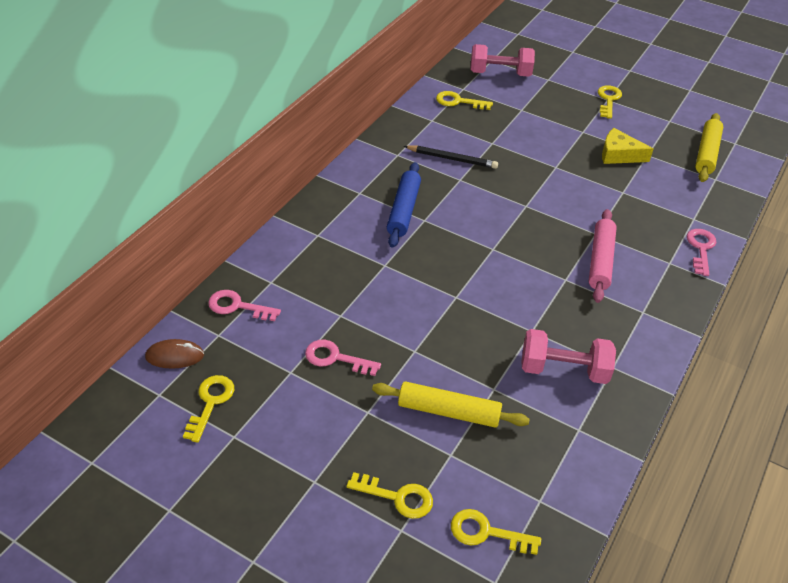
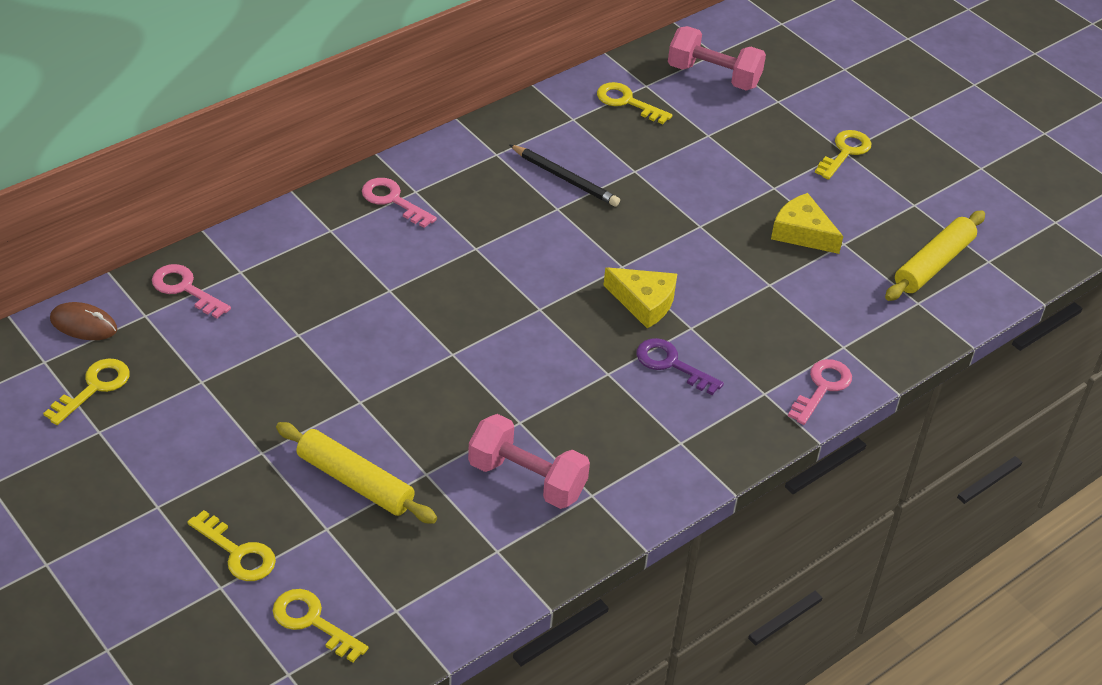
camera: 20 degrees right, 0 degrees up
pink key [305,340,381,376] -> pink key moved to [362,178,437,228]
blue rolling pin [387,162,421,248] -> none
pink rolling pin [589,209,617,303] -> purple key [637,338,724,395]
none -> yellow cheese [604,267,677,329]

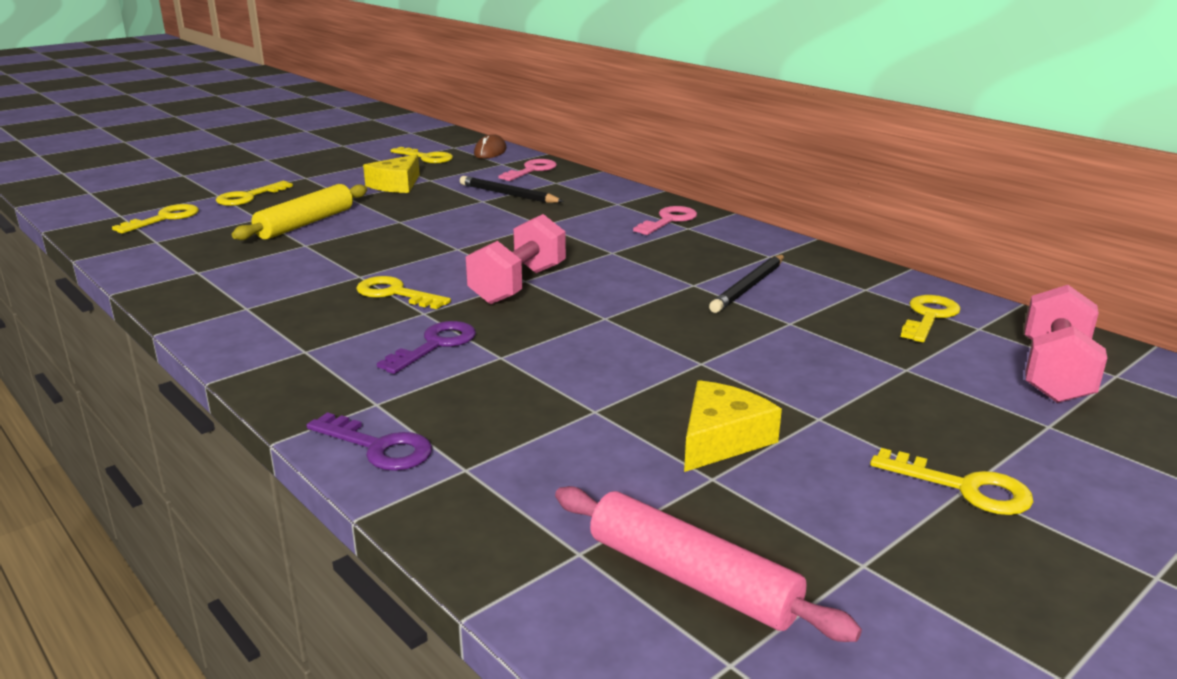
camera: 90 degrees right, 20 degrees down
pink dumbbell [468,414,590,509] -> pink dumbbell moved to [466,214,566,304]
yellow cheese [604,267,677,329] -> yellow cheese moved to [363,154,420,193]
pink key [788,359,852,425] -> purple key [307,412,432,471]
yellow rolling pin [885,211,985,301] -> pink rolling pin [555,486,862,642]
none -> yellow key [356,276,451,309]
none -> black pencil [460,176,564,203]

